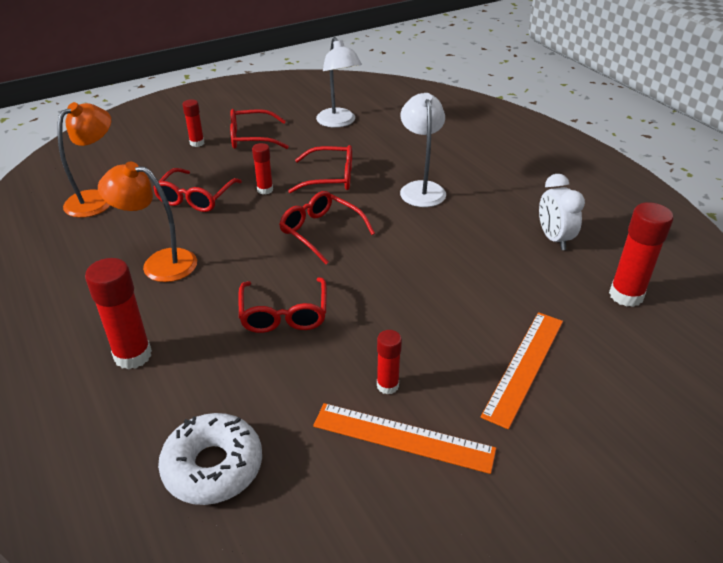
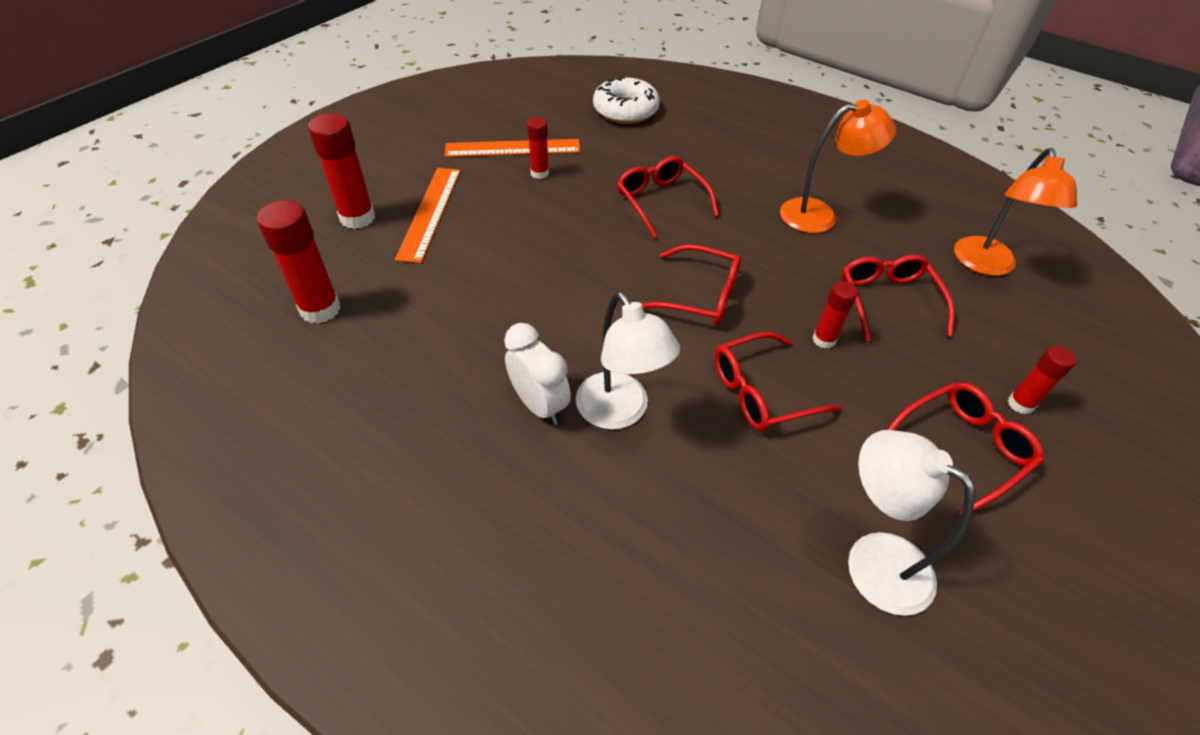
camera: 155 degrees right, 10 degrees up
red glue stick [85,258,152,370] -> red glue stick moved to [308,113,375,229]
white clock [539,174,585,250] -> white clock moved to [504,323,571,425]

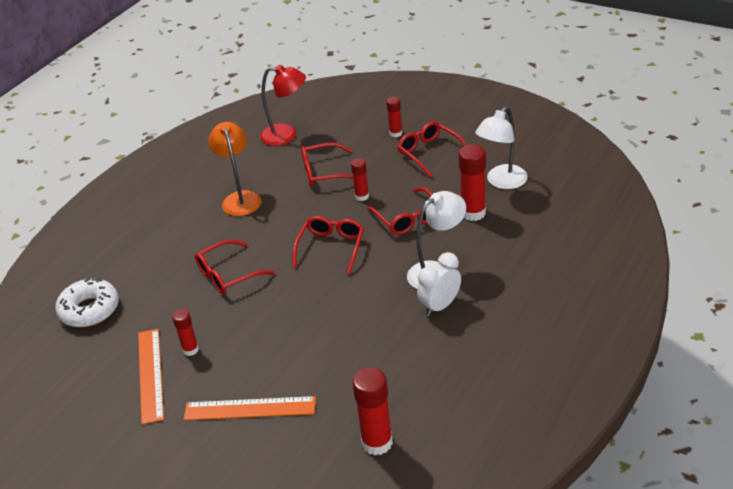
camera: 90 degrees left, 10 degrees down
red glue stick [308,113,375,229] -> red glue stick moved to [459,144,486,221]
orange lamp [954,148,1077,276] -> red lamp [260,65,306,146]

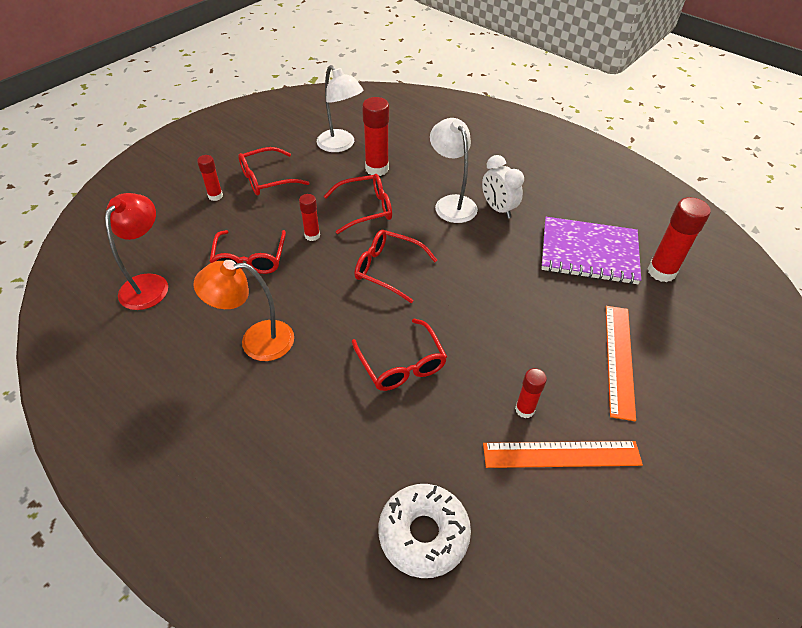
camera: 85 degrees left, 10 degrees up
none -> purple notebook [541,217,641,284]

